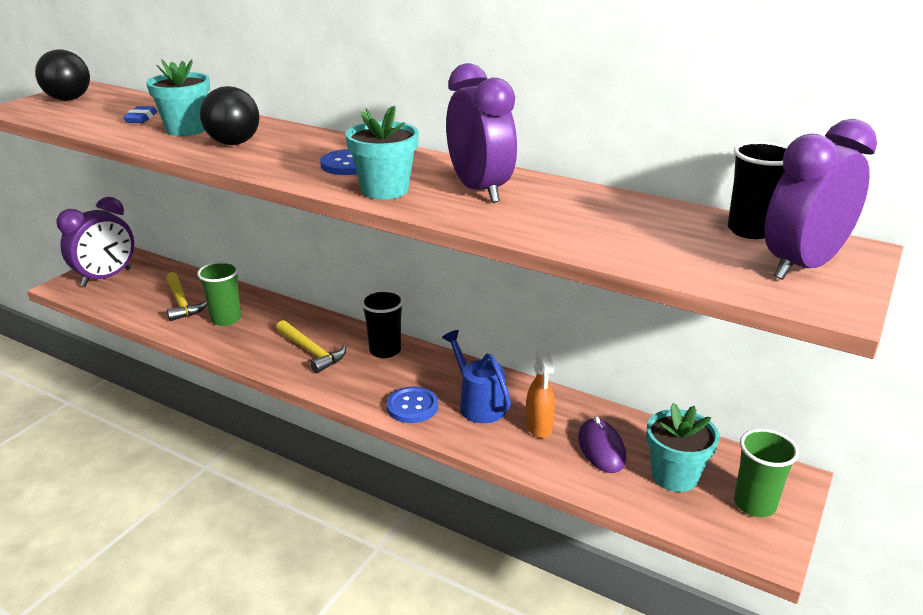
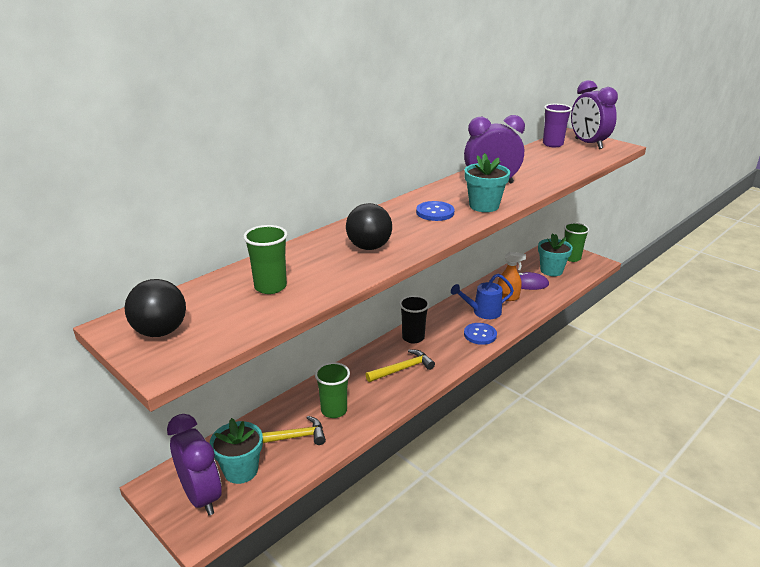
camera: 75 degrees left, 0 degrees up
blue eraser [123,106,157,123] -> green cup [243,225,288,294]
turquoise flower pot [146,59,210,136] -> turquoise flower pot moved to [210,418,263,484]
black cup [728,141,788,239] -> purple cup [543,104,572,147]

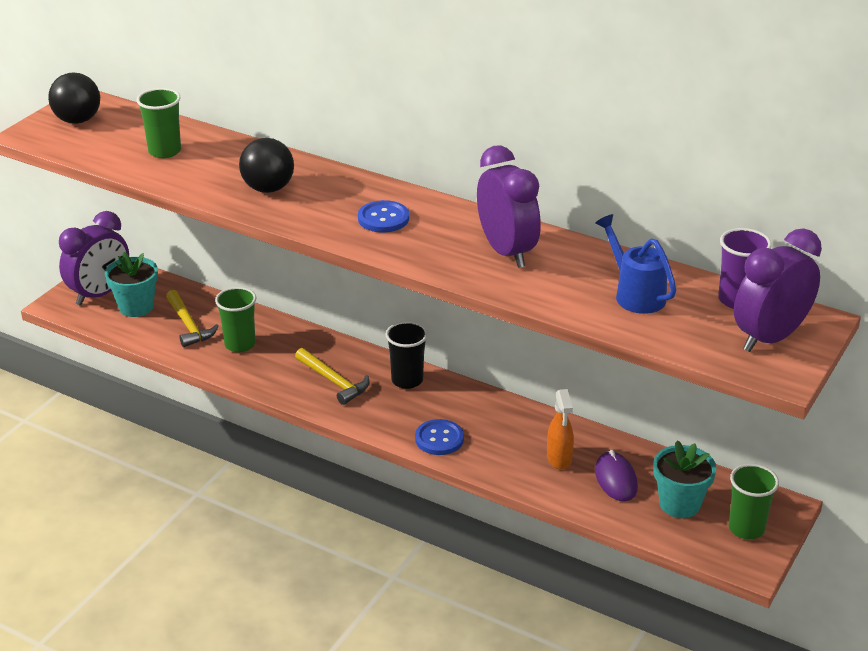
camera: 75 degrees right, 5 degrees up
blue watering can [451,274,514,319] -> blue watering can moved to [595,214,676,314]
turquoise flower pot [465,153,510,212] -> none

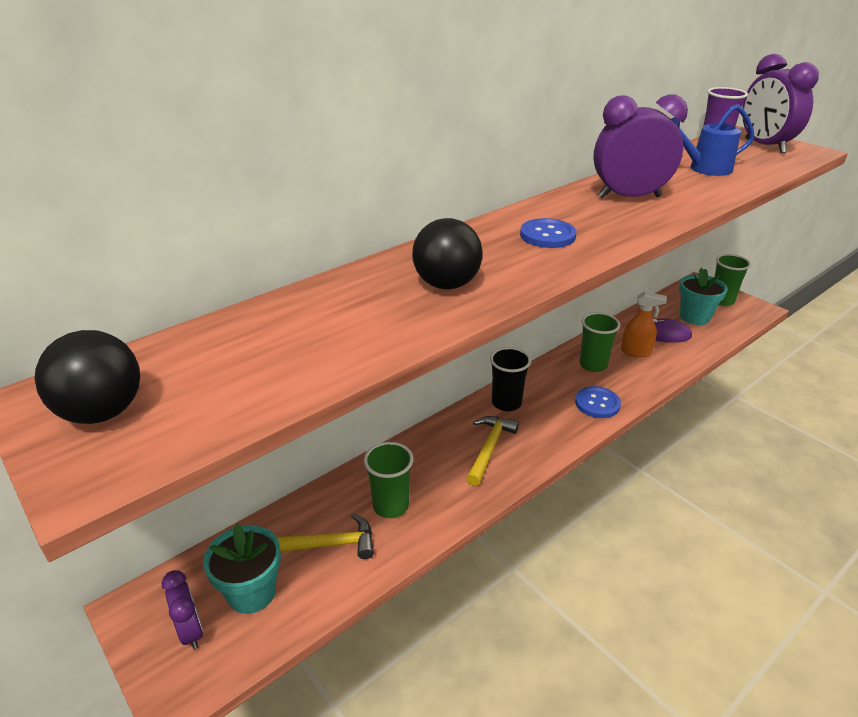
camera: 70 degrees left, 0 degrees up
purple clock [59,211,129,305] -> purple clock [162,570,203,650], size x0.56
green cup [137,88,181,158] -> green cup moved to [579,312,620,372]
yellow hammer [295,348,370,405] -> yellow hammer turned 45 degrees counterclockwise [466,416,519,486]

